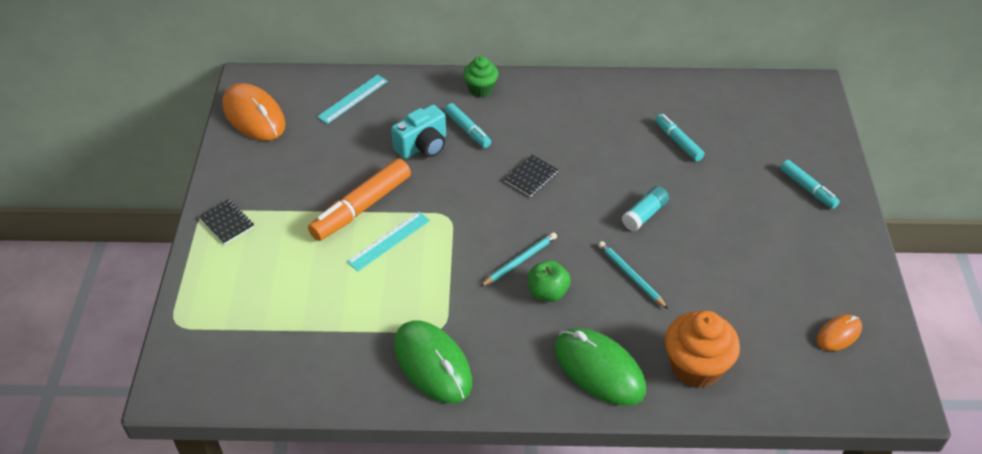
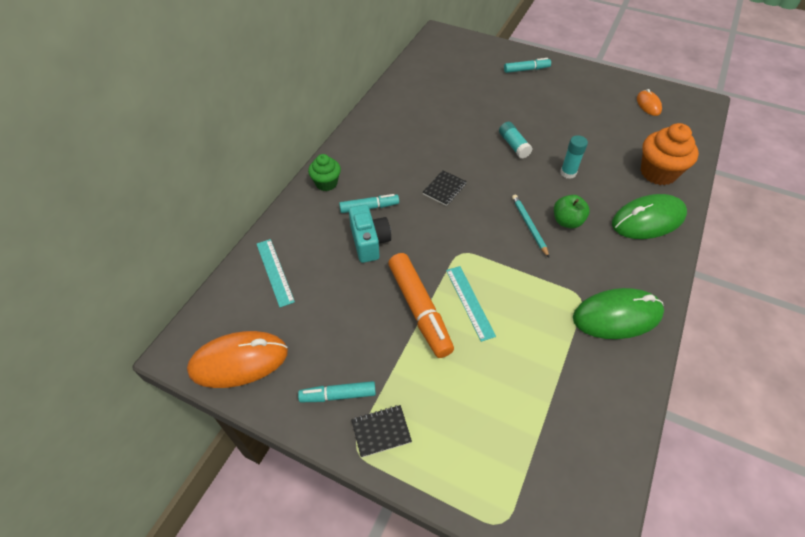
camera: 65 degrees left, 5 degrees up
black notebook [504,155,558,197] -> black notebook turned 60 degrees clockwise [423,170,467,206]
turquoise pencil [598,241,668,309] -> turquoise glue stick [561,135,588,179]
turquoise marker [655,114,705,161] -> turquoise marker moved to [298,381,376,402]

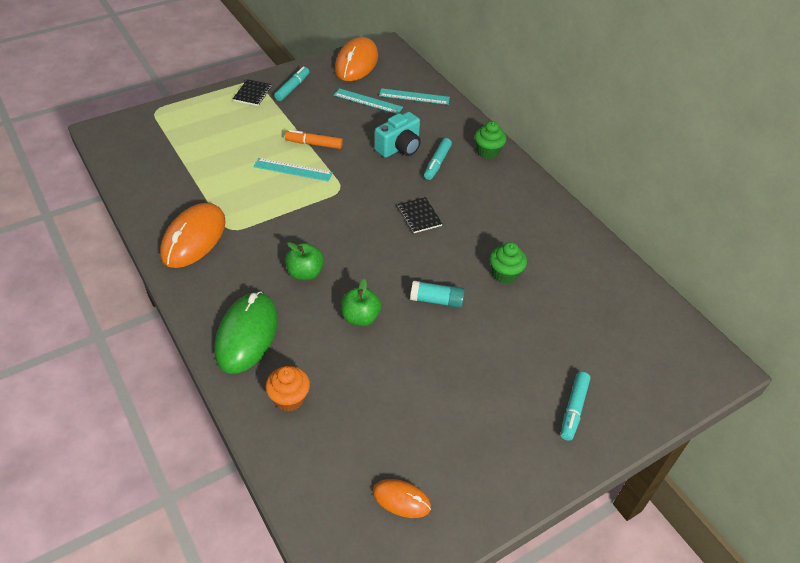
camera: 120 degrees right, 5 degrees down
turquoise camera [349,204,391,263] -> turquoise camera turned 60 degrees counterclockwise [374,112,421,158]
orange marker [388,253,454,358] -> orange marker [285,130,343,149], size x0.58
turquoise pencil [512,195,549,257] -> none
turquoise glue stick [561,135,588,179] -> green apple [341,278,381,326]
green mouse [573,288,664,339] -> orange mouse [160,203,226,268]
orange cupcake [641,123,699,185] -> orange cupcake [266,366,310,412], size x0.61
none -> turquoise ruler [334,88,403,114]
none -> green cupcake [489,242,527,284]

